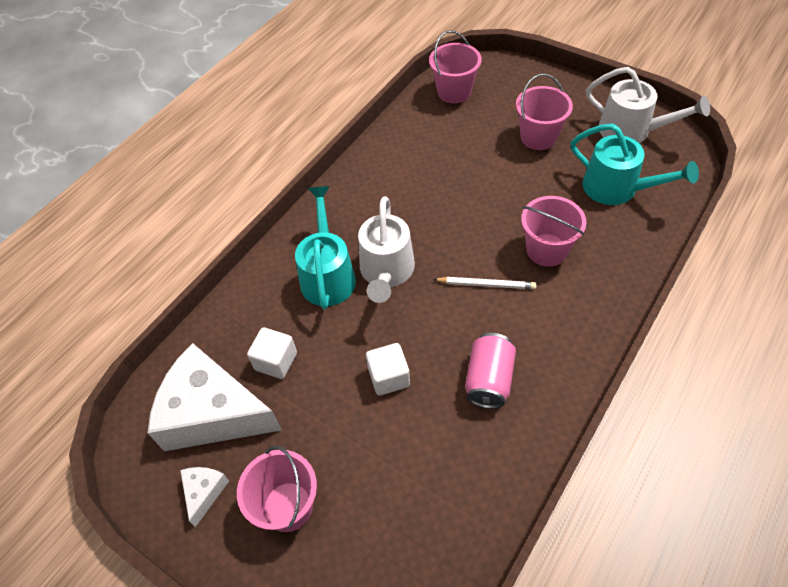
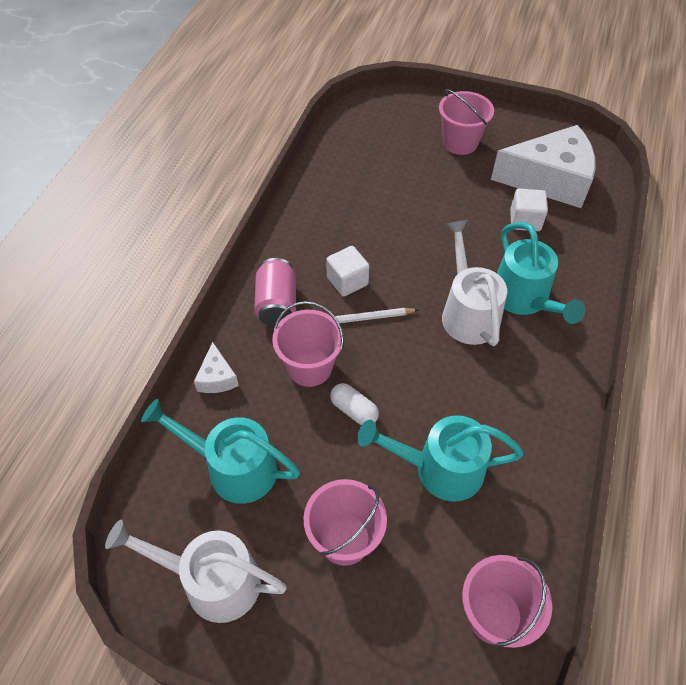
camera: 160 degrees right, 0 degrees up
white cheese [180,467,229,527] -> white cheese moved to [194,342,239,393]
white cube [366,343,410,396] -> white cube moved to [326,246,370,297]
pink can [465,333,516,409] -> pink can moved to [254,258,296,326]
none -> white capsule [330,383,379,425]
none -> turquoise watering can [357,415,524,502]

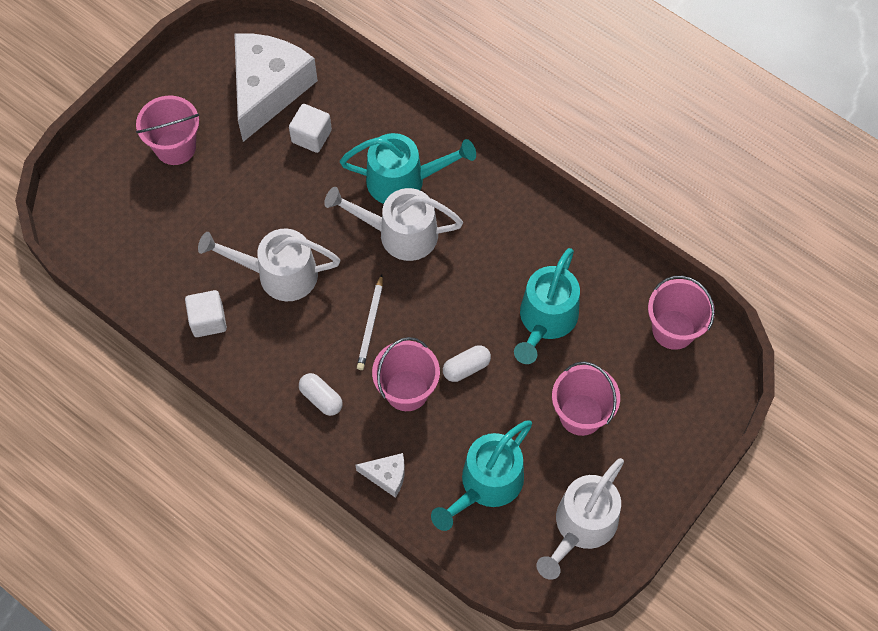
camera: 70 degrees left, 10 degrees up
pink can [254,258,296,326] -> white capsule [299,373,343,416]
white cube [326,246,370,297] -> white cube moved to [185,290,227,337]
none -> white watering can [198,228,340,301]

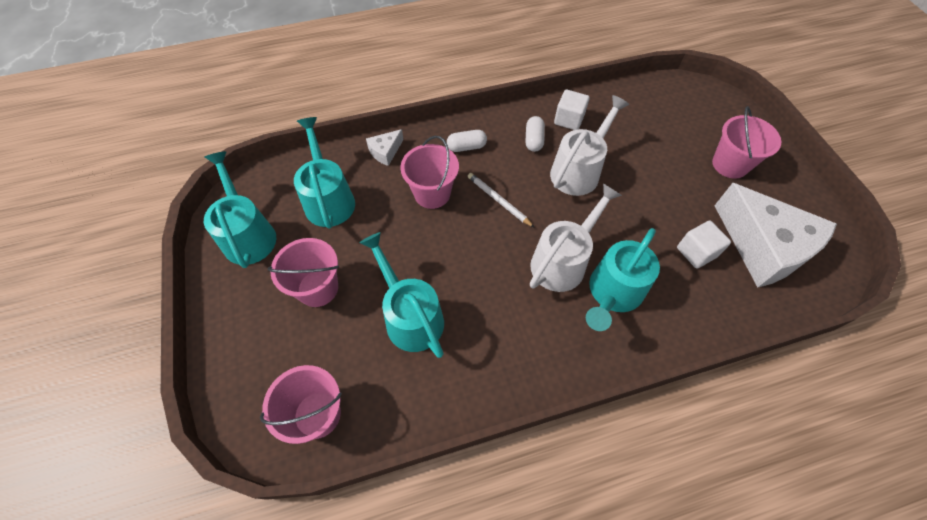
camera: 125 degrees right, 5 degrees down
white capsule [443,345,491,382] -> white capsule moved to [525,116,545,152]
white watering can [536,458,624,580] -> turquoise watering can [204,151,276,268]

